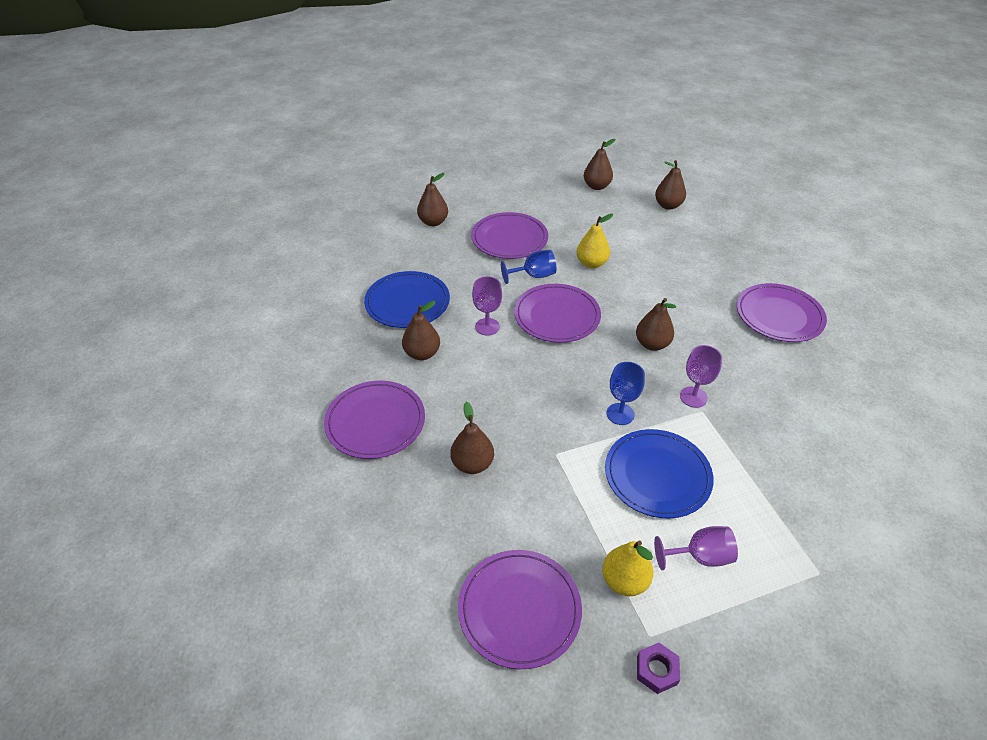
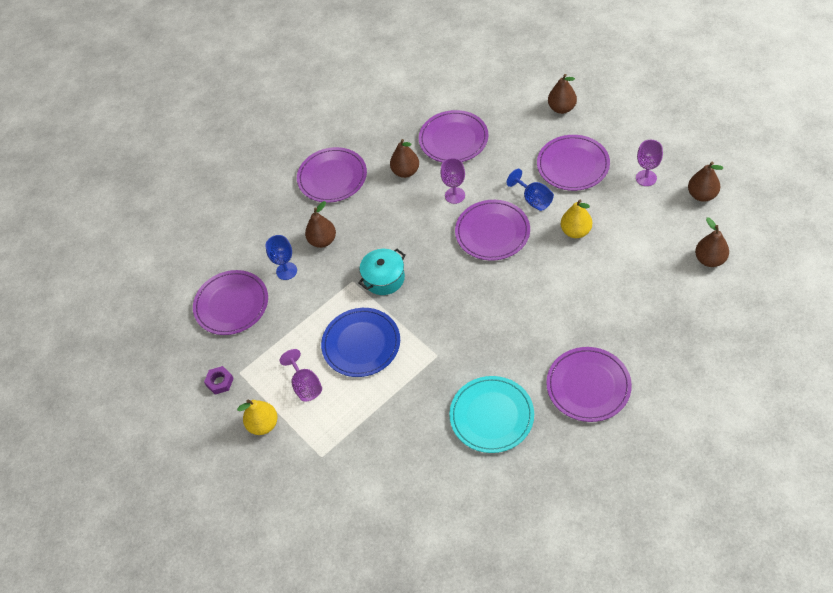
camera: 75 degrees right, 10 degrees up
blue plate [364,271,450,328] -> purple plate [419,110,488,163]
yellow pear [602,541,654,596] -> yellow pear moved to [237,400,278,435]
blue goblet [607,362,645,425] -> blue goblet moved to [266,235,297,280]
brown pear [636,298,677,351] -> none
purple goblet [680,345,722,408] -> purple goblet moved to [636,140,663,186]
none -> turquoise pot [358,249,406,295]
none -> turquoise plate [449,376,534,453]

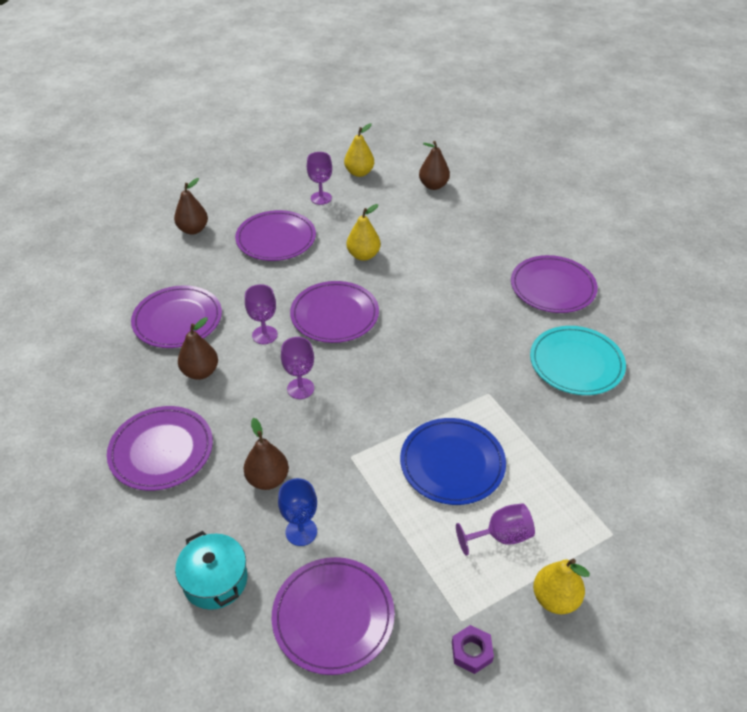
camera: 85 degrees left, 10 degrees down
turquoise pot [358,249,406,295] -> turquoise pot moved to [175,531,248,610]
blue goblet [507,169,554,211] -> none
brown pear [688,162,723,202] -> yellow pear [344,123,374,177]
none -> purple goblet [281,337,314,399]

